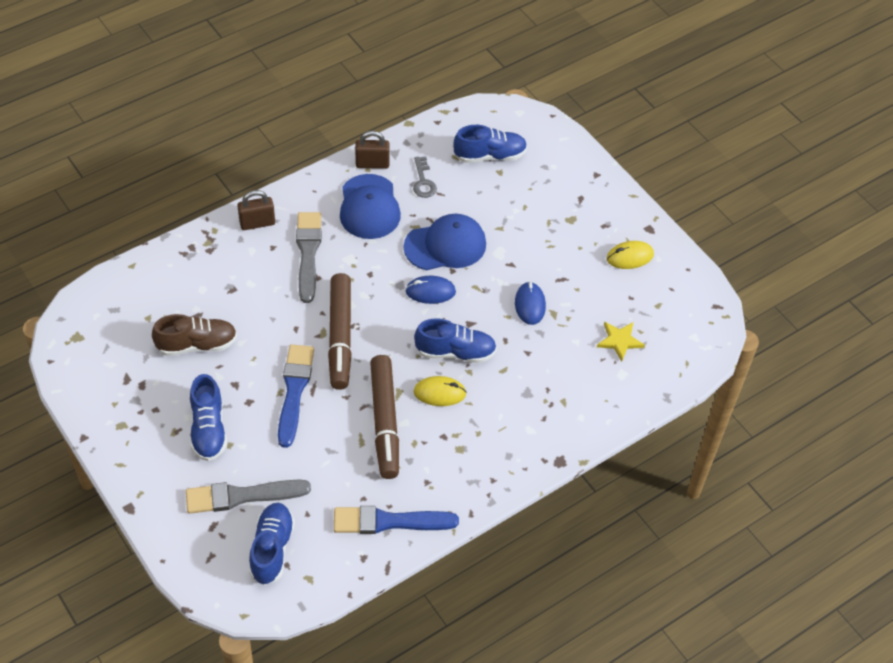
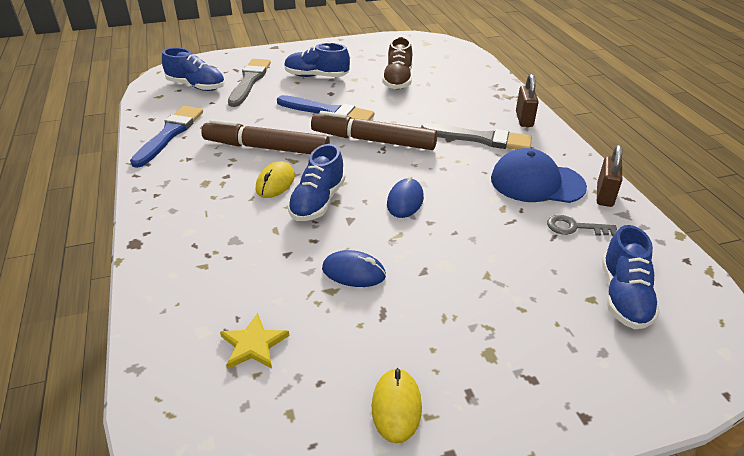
camera: 110 degrees right, 15 degrees down
blue cap [404,214,486,270] -> none

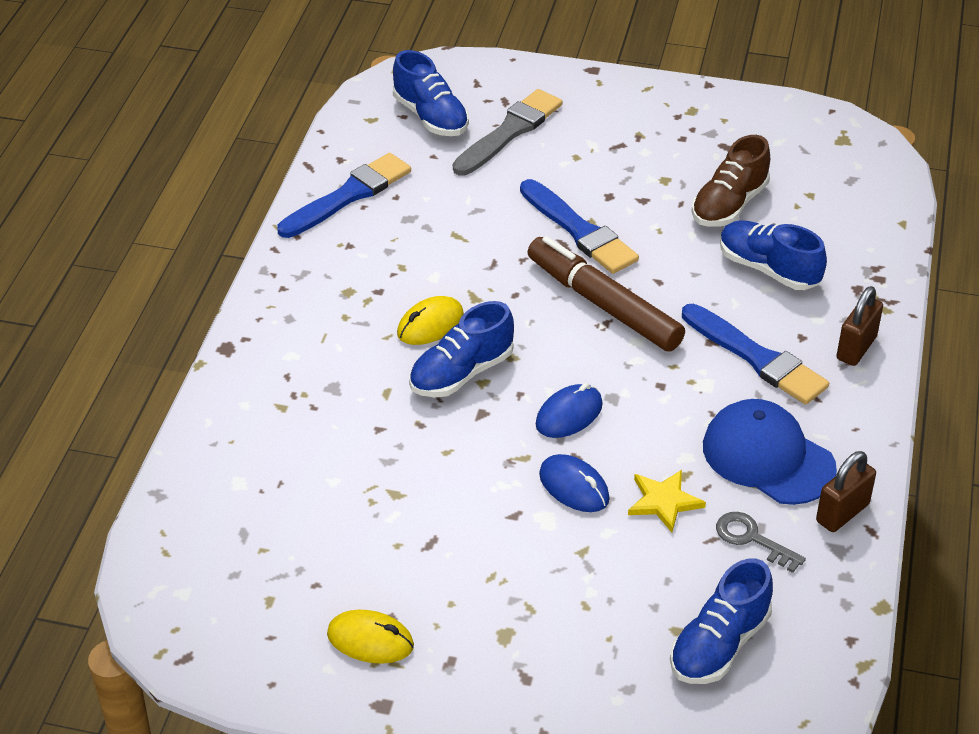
camera: 30 degrees right, 5 degrees up
brown marker [201,119,330,154] -> none
yellow star [220,313,289,369] -> yellow star moved to [628,470,706,532]
blue shoe [284,43,350,77] -> blue shoe moved to [720,220,827,290]
blue mouse [322,250,386,287] -> blue mouse moved to [539,454,610,512]
yellow mouse [372,368,422,443] -> yellow mouse turned 75 degrees clockwise [327,610,414,664]
grey brush [420,123,532,150] -> blue brush [682,304,829,405]

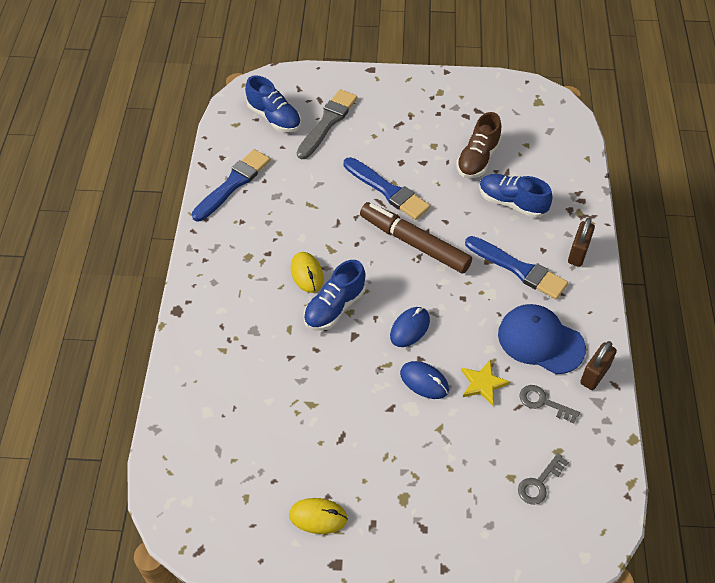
camera: 10 degrees left, 10 degrees up
yellow mouse [397,296,464,345] -> yellow mouse turned 60 degrees counterclockwise [291,252,324,293]
blue shoe [670,559,773,684] -> grey key [518,453,569,505]

